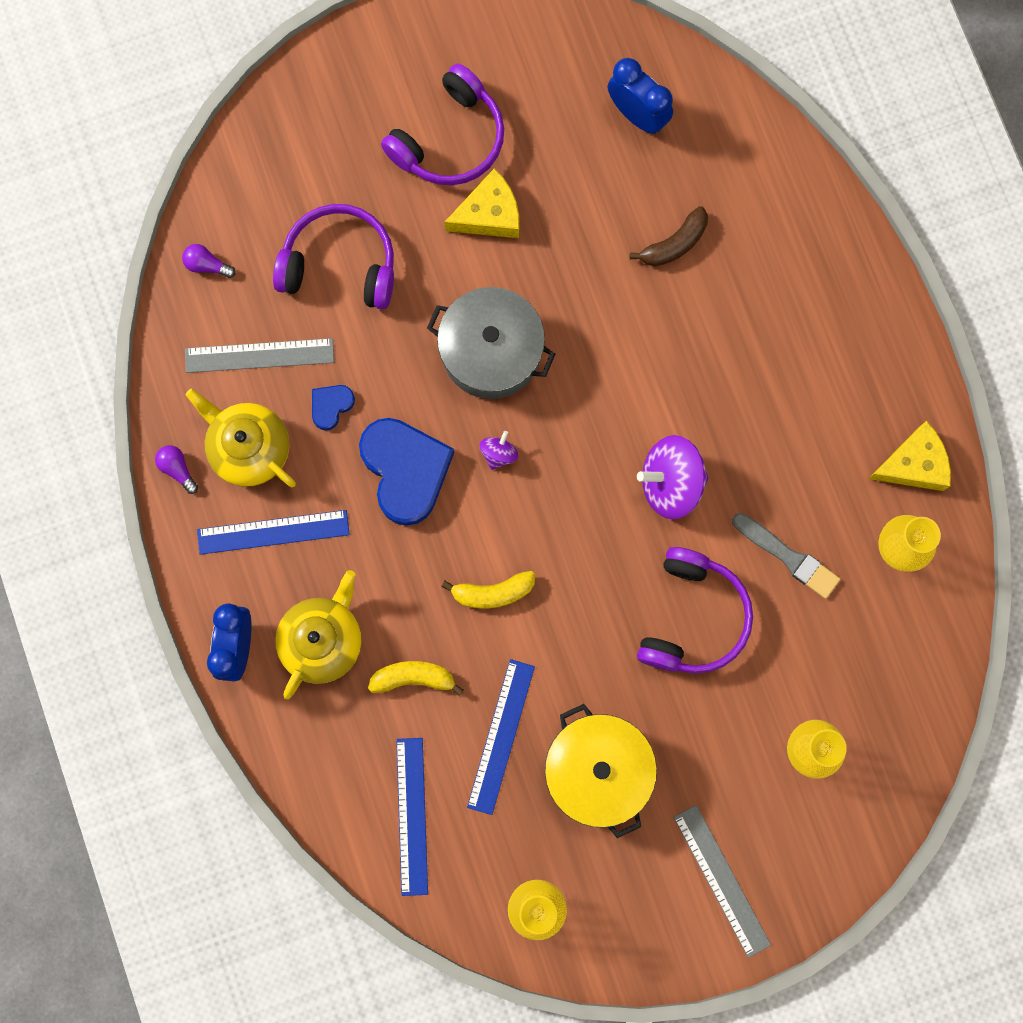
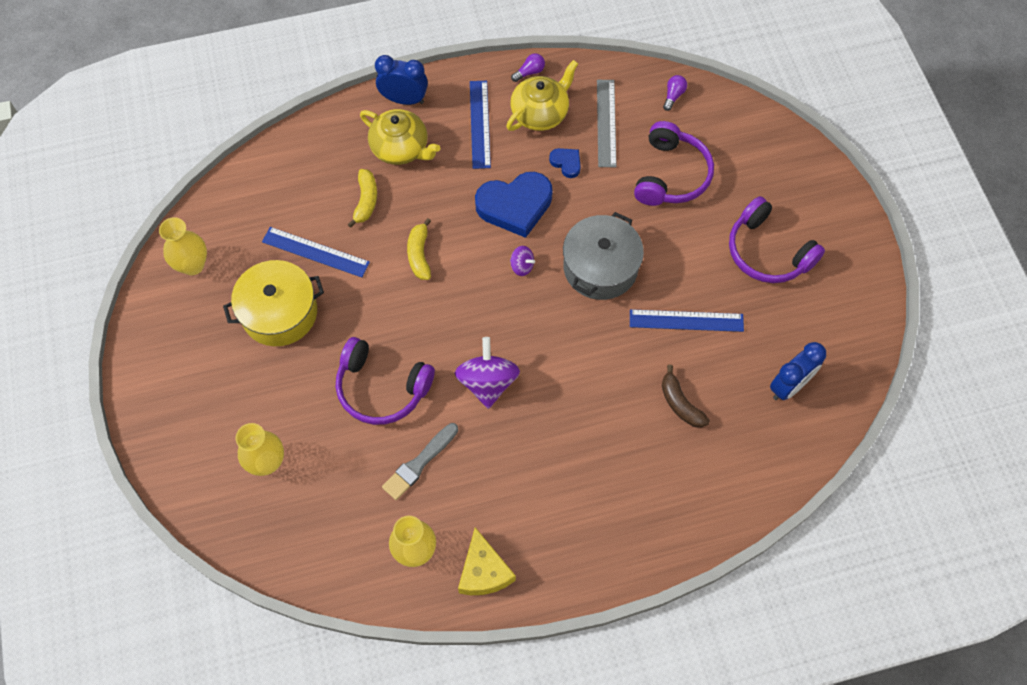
camera: 95 degrees right, 15 degrees down
blue ruler [396,738,428,896] -> blue ruler moved to [630,309,744,332]
yellow cheese [444,168,519,238] -> none
grey ruler [673,805,771,958] -> none

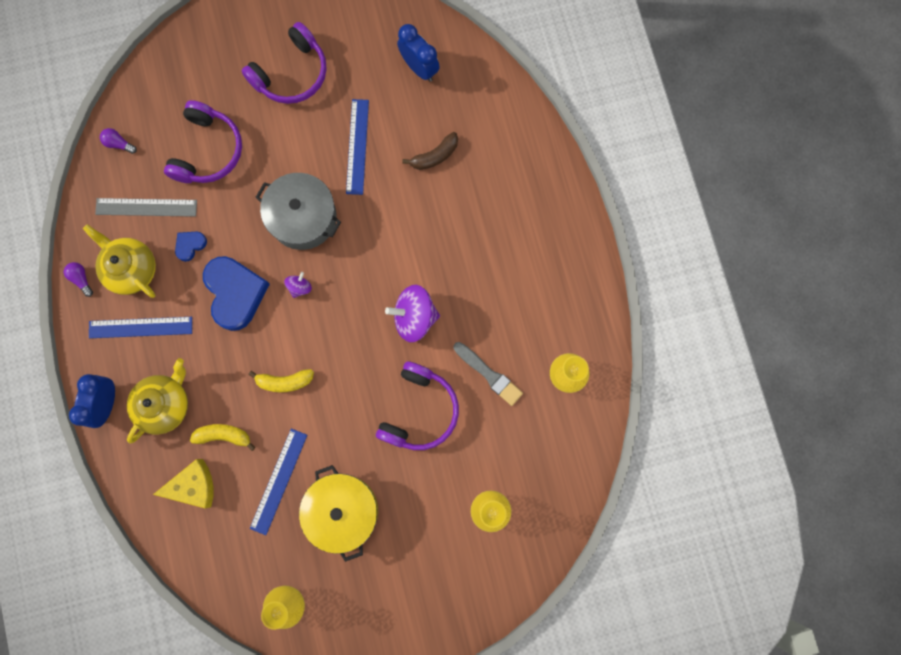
camera: 90 degrees left, 15 degrees up
yellow cheese [458,527,516,595] -> yellow cheese moved to [153,459,213,509]
purple headphones [634,121,714,206] -> purple headphones turned 90 degrees clockwise [164,100,242,183]

